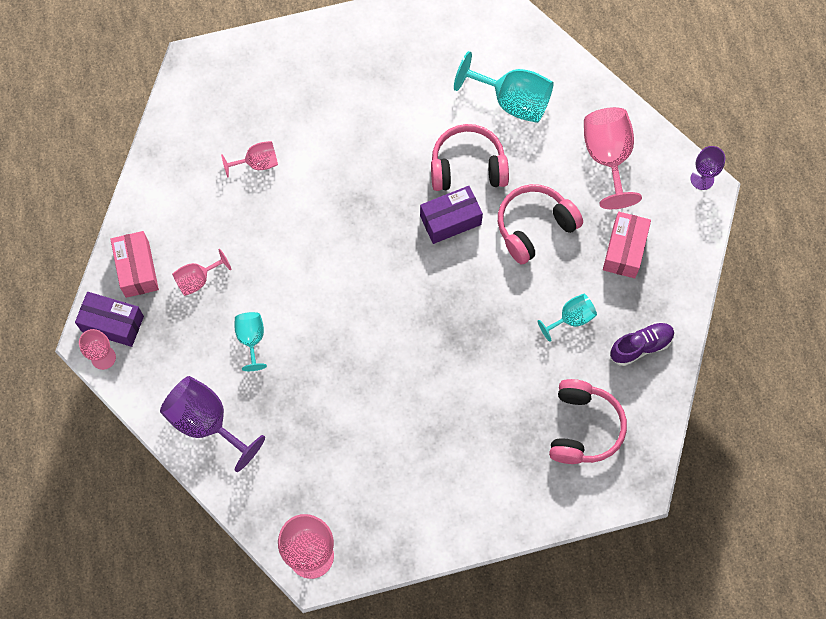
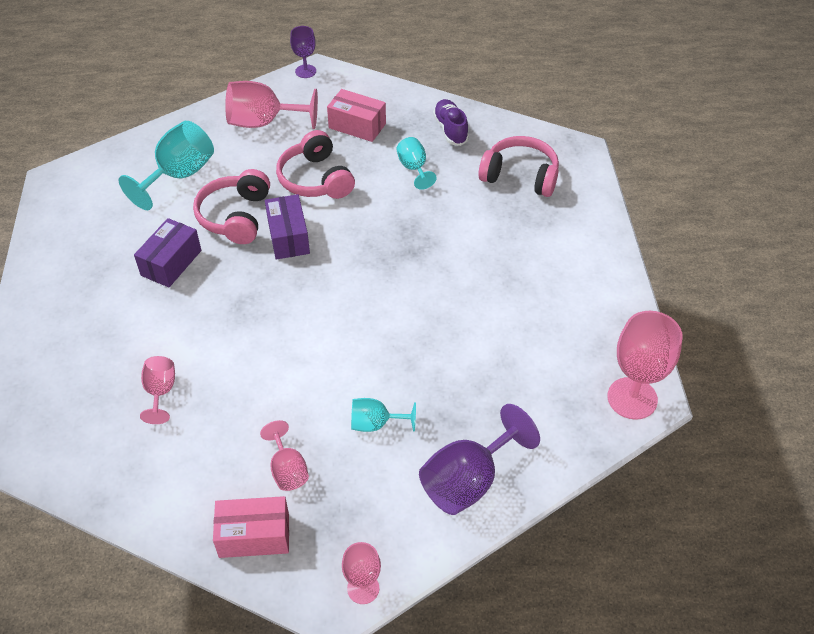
camera: 80 degrees left, 20 degrees down
purple box [75,292,144,347] -> purple box moved to [134,218,201,287]

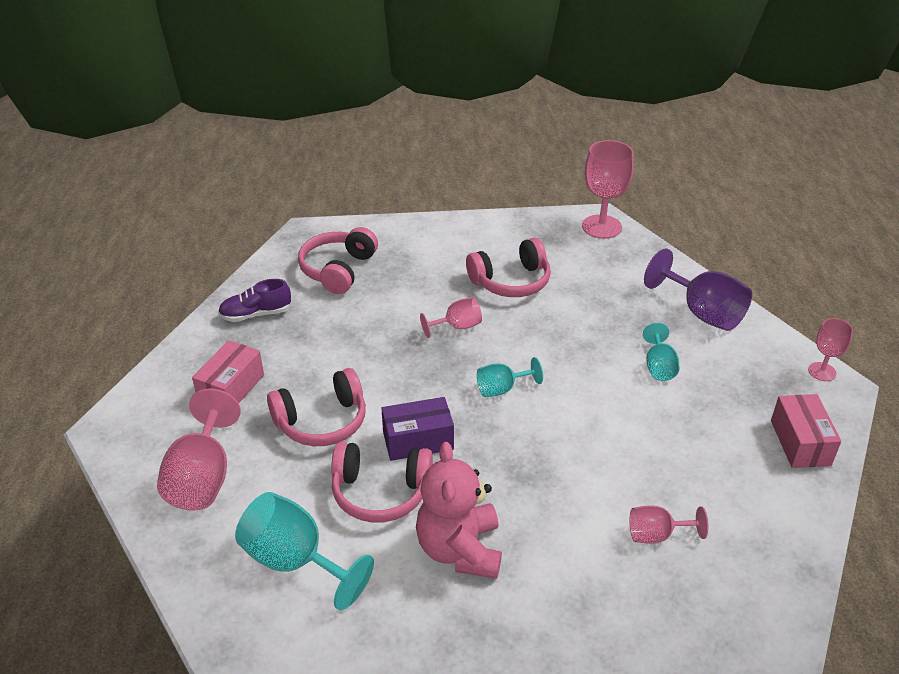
camera: 90 degrees left, 10 degrees down
purple box [134,218,201,287] -> pink teddy bear [416,442,502,579]
pink goblet [260,420,309,491] -> pink goblet moved to [420,297,482,338]
purple goblet [290,26,316,78] -> none
turquoise goblet [396,137,437,190] -> turquoise goblet moved to [477,357,543,397]
none -> pink headphones [466,238,551,297]

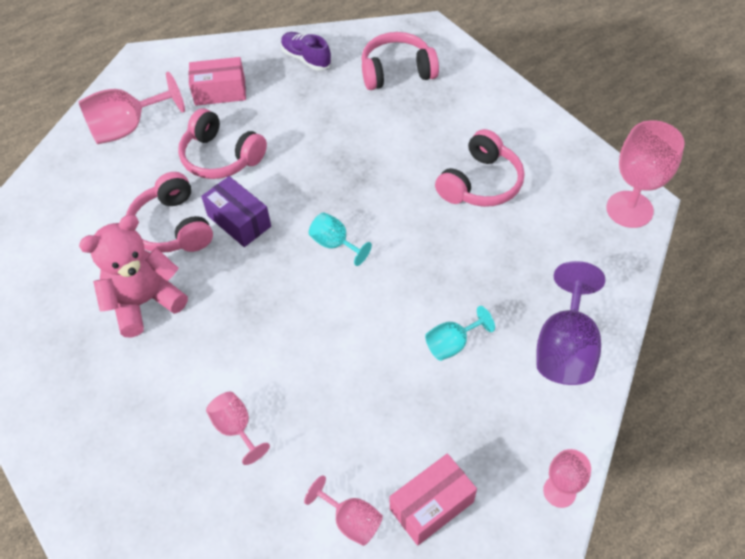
camera: 60 degrees right, 15 degrees up
turquoise goblet [235,492,374,610] -> none
pink goblet [420,297,482,338] -> pink goblet moved to [304,475,383,546]
pink headphones [466,238,551,297] -> pink headphones turned 90 degrees counterclockwise [435,129,524,207]

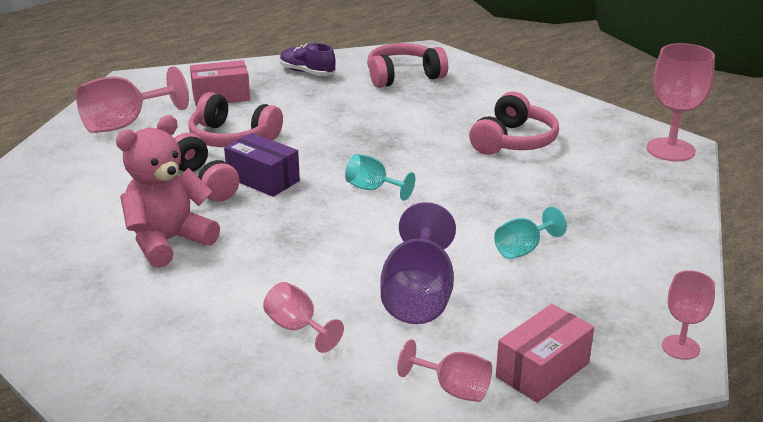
camera: 10 degrees left, 25 degrees down
purple goblet [537,261,605,385] -> purple goblet moved to [381,202,456,324]

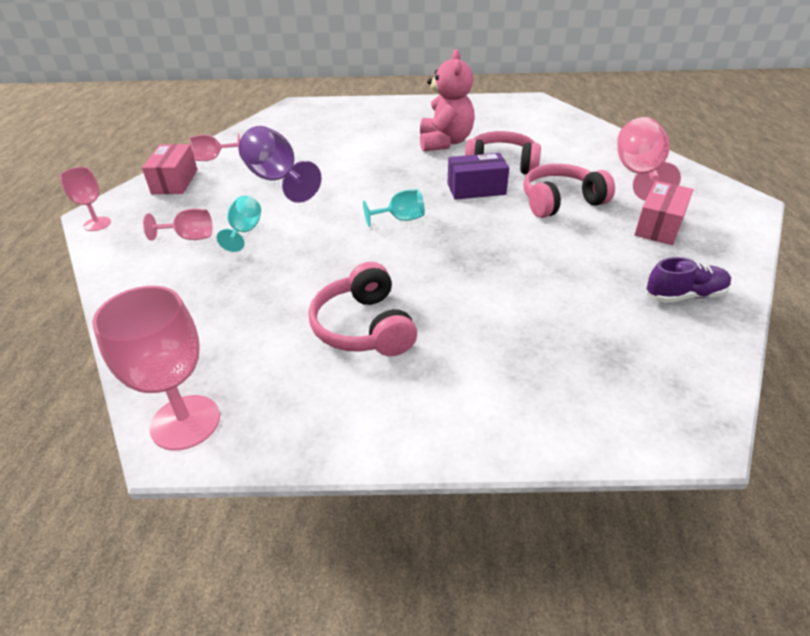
camera: 135 degrees right, 10 degrees up
pink goblet [263,282,344,353] -> pink goblet moved to [143,209,212,241]
pink headphones [367,43,448,88] -> none

